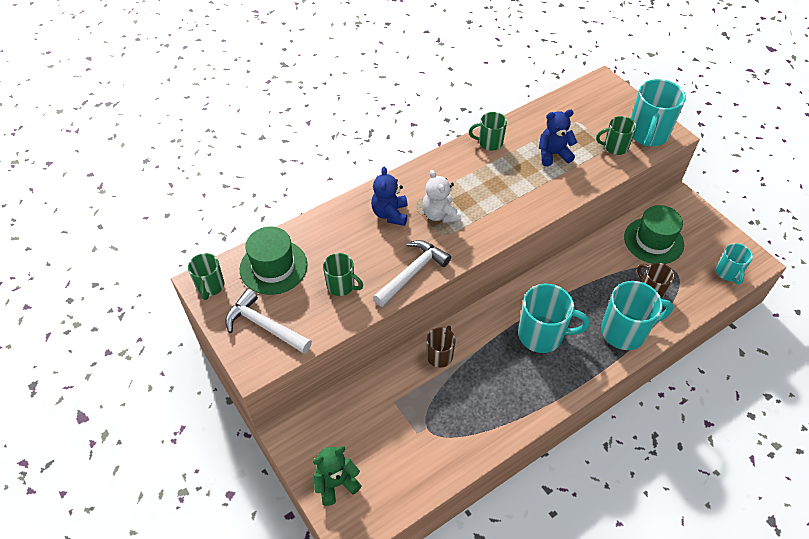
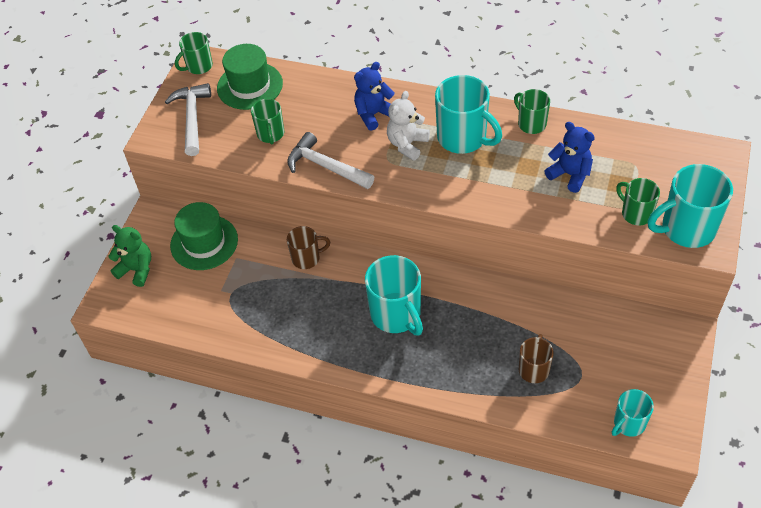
camera: 55 degrees right, 0 degrees up
white hammer [373,240,451,307] -> white hammer turned 150 degrees counterclockwise [287,132,374,189]
turquoise mug [601,281,673,350] -> turquoise mug moved to [435,75,502,154]
green hat [624,205,684,264] -> green hat moved to [170,202,238,270]

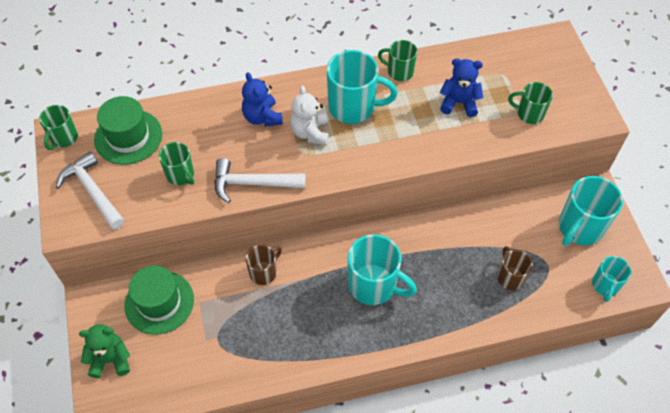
camera: 35 degrees left, 5 degrees up
blue teddy bear [354,62,395,131] -> blue teddy bear turned 45 degrees counterclockwise [242,72,283,127]
turquoise mug [648,164,733,248] -> turquoise mug moved to [559,176,623,246]

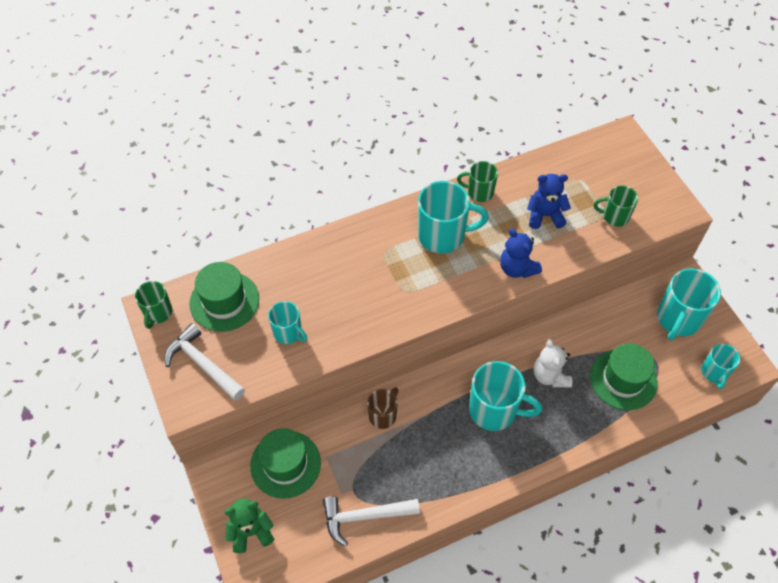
camera: 10 degrees left, 0 degrees up
green mug [159,142,194,185] -> turquoise mug [268,301,307,344]
white hammer [214,158,305,203] -> white hammer moved to [323,496,420,546]
blue teddy bear [242,72,283,127] -> blue teddy bear moved to [500,228,542,278]
white teddy bear [290,85,329,145] -> white teddy bear moved to [533,339,572,388]
brown mug [497,246,533,290] -> green hat [590,344,658,410]

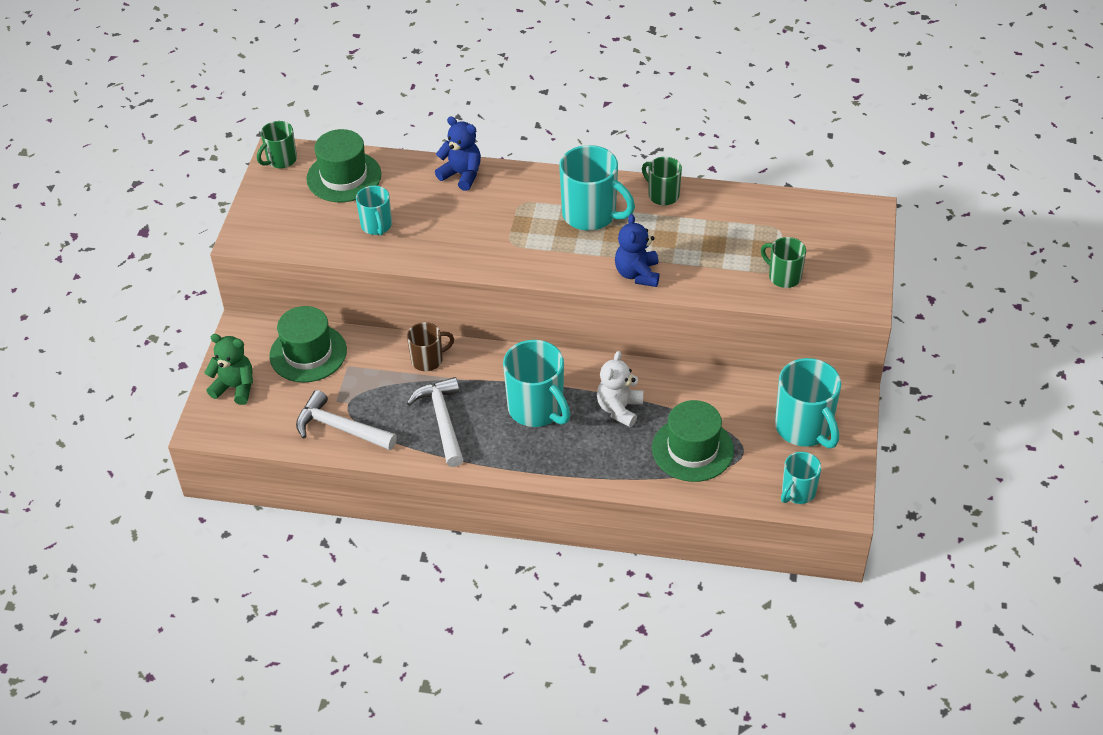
camera: 35 degrees right, 10 degrees down
white hammer [164,323,245,401] -> white hammer moved to [407,377,463,467]
blue teddy bear [527,174,571,229] -> blue teddy bear moved to [435,117,481,191]
turquoise mug [657,268,721,341] -> turquoise mug turned 90 degrees counterclockwise [775,358,841,449]

